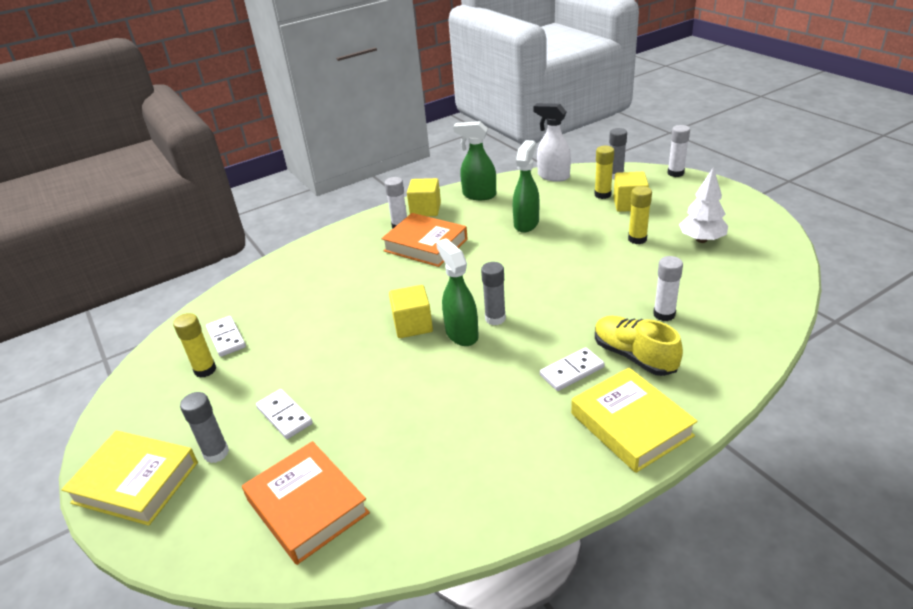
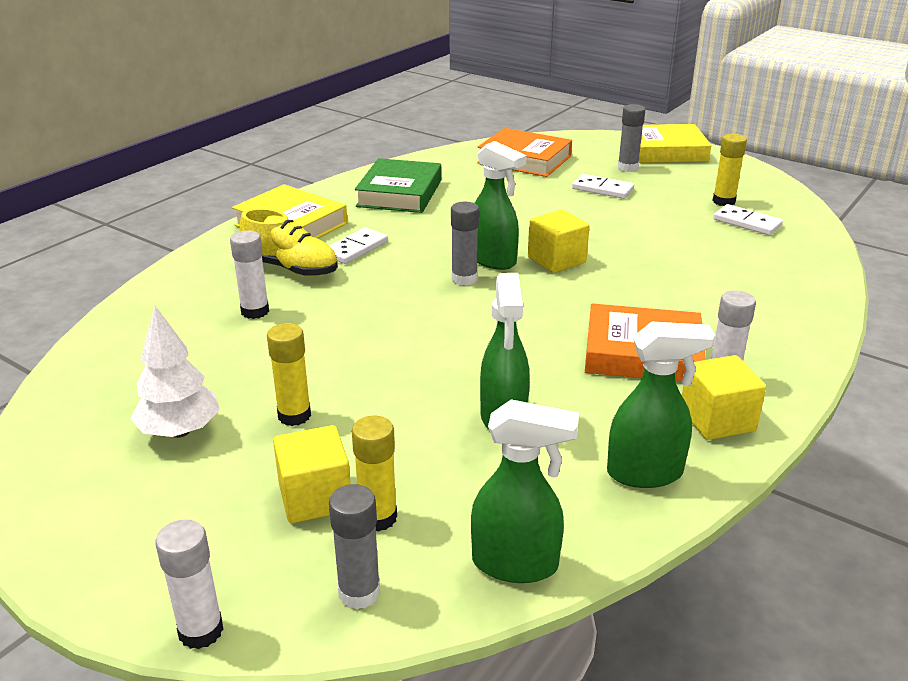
camera: 155 degrees right, 5 degrees down
white spray bottle [533,103,571,182] -> green spray bottle [471,399,579,583]
none -> green book [355,158,441,213]

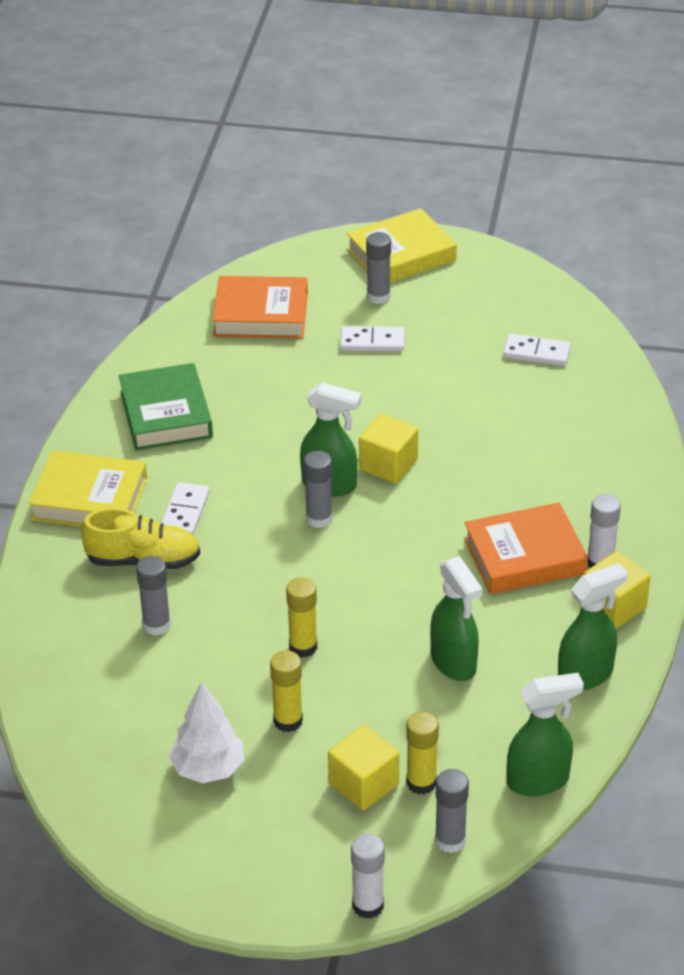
camera: 25 degrees left, 10 degrees up
white glue stick [230,230,269,319] -> grey glue stick [136,556,171,636]
yellow glue stick [713,134,747,206] -> yellow glue stick moved to [286,577,317,658]

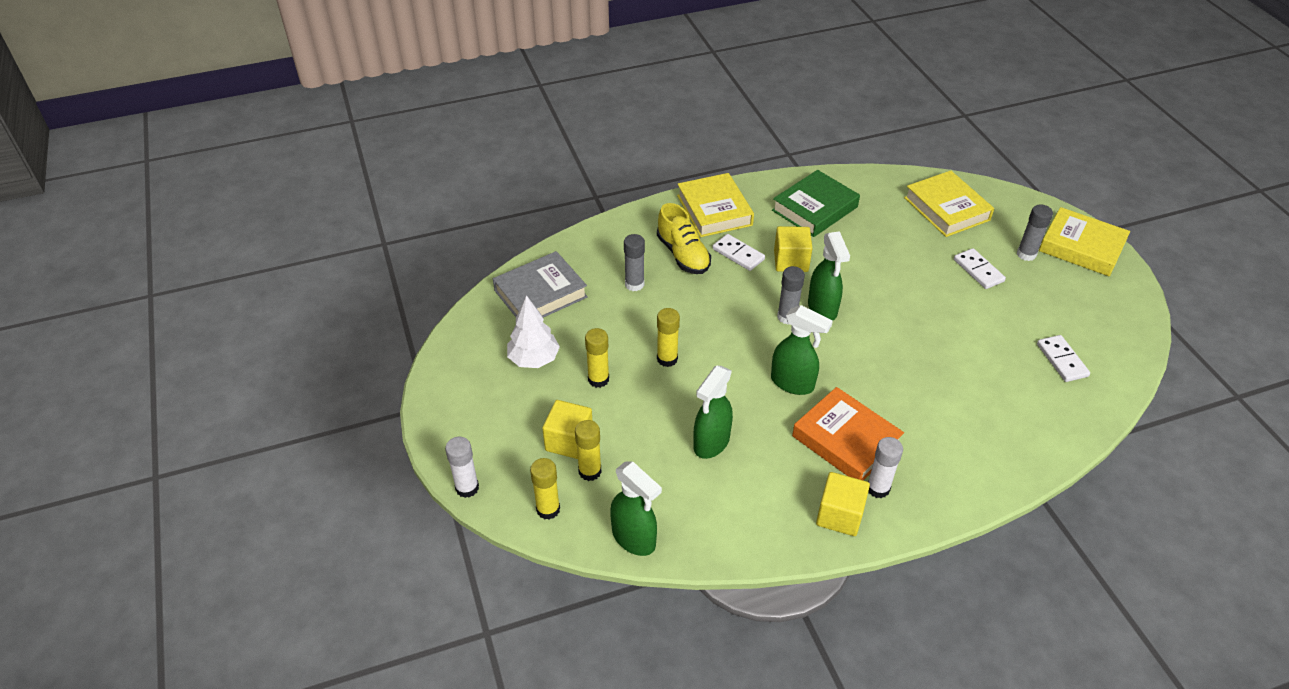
camera: 60 degrees right, 5 degrees up
white domino [161,482,210,535] -> white domino turned 60 degrees clockwise [713,234,765,271]
orange book [212,276,308,339] -> yellow book [904,170,994,237]
yellow cube [359,413,418,484] -> yellow cube moved to [774,226,813,272]
grey glue stick [435,769,469,853] -> yellow glue stick [530,458,560,520]
green spray bottle [558,563,628,690] -> green spray bottle moved to [771,305,833,395]
none -> grey book [493,251,588,317]

